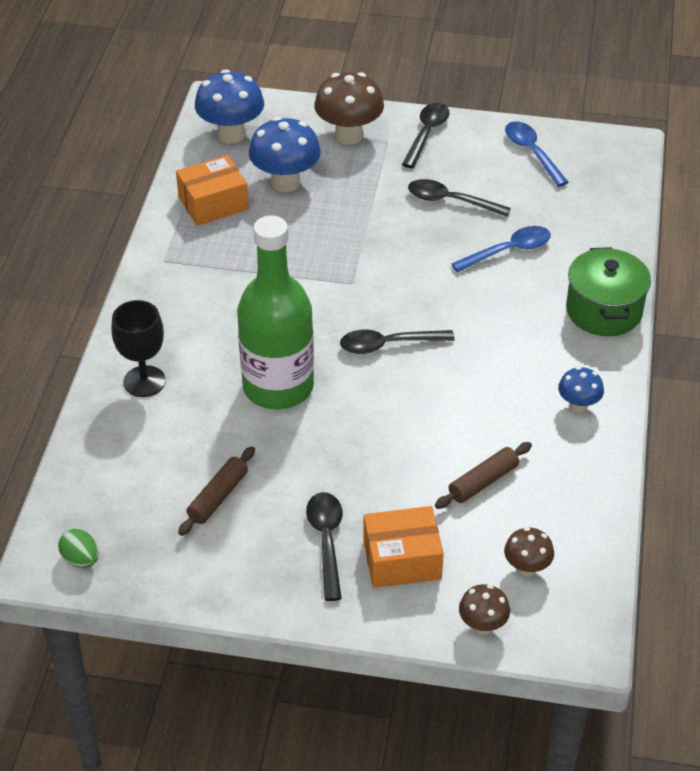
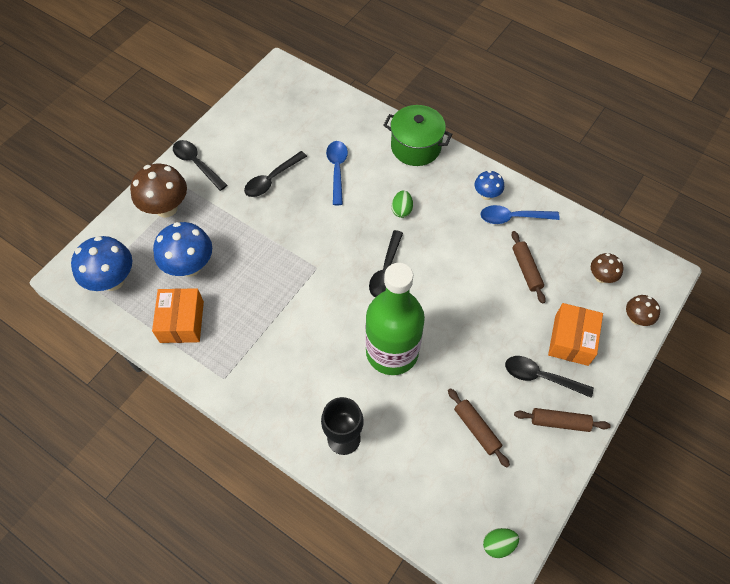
camera: 65 degrees left, 15 degrees up
blue spoon [505,121,569,187] -> blue spoon moved to [480,205,560,224]
none -> green egg [392,190,413,218]
none -> brown rolling pin [514,408,611,432]

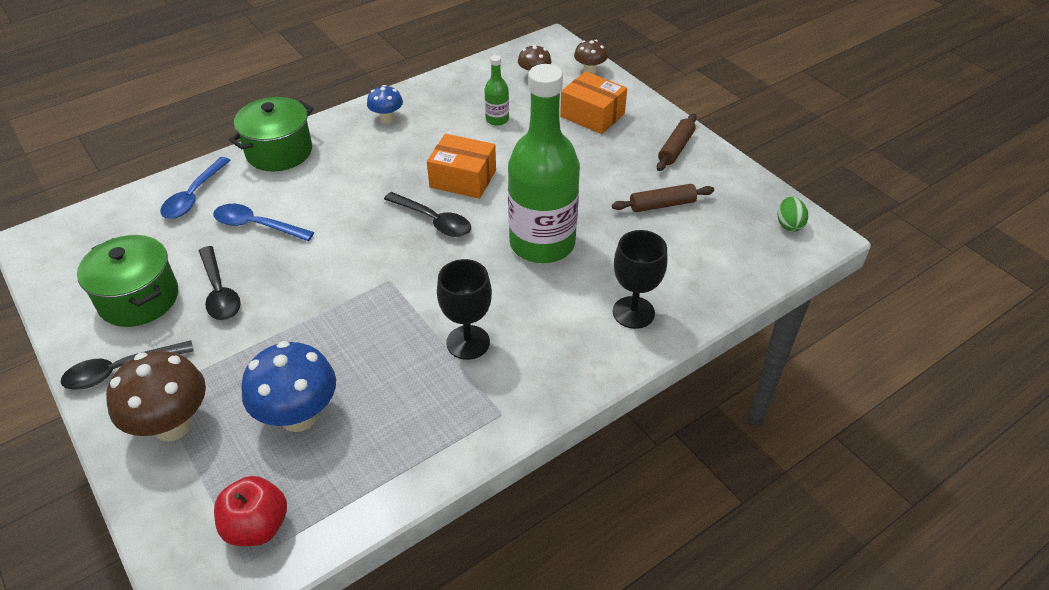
camera: 70 degrees left, 15 degrees down
blue mushroom [71,236,132,291] -> red apple [214,476,287,546]
orange box [152,288,204,343] -> orange box moved to [427,134,496,199]
green egg [392,190,413,218] -> none
blue spoon [480,205,560,224] -> blue spoon moved to [160,157,231,219]
black spoon [505,356,594,398] -> none
brown rolling pin [511,231,546,304] -> green bottle [484,55,509,126]
none -> green pot [77,235,178,327]
none -> black goblet [437,259,492,360]

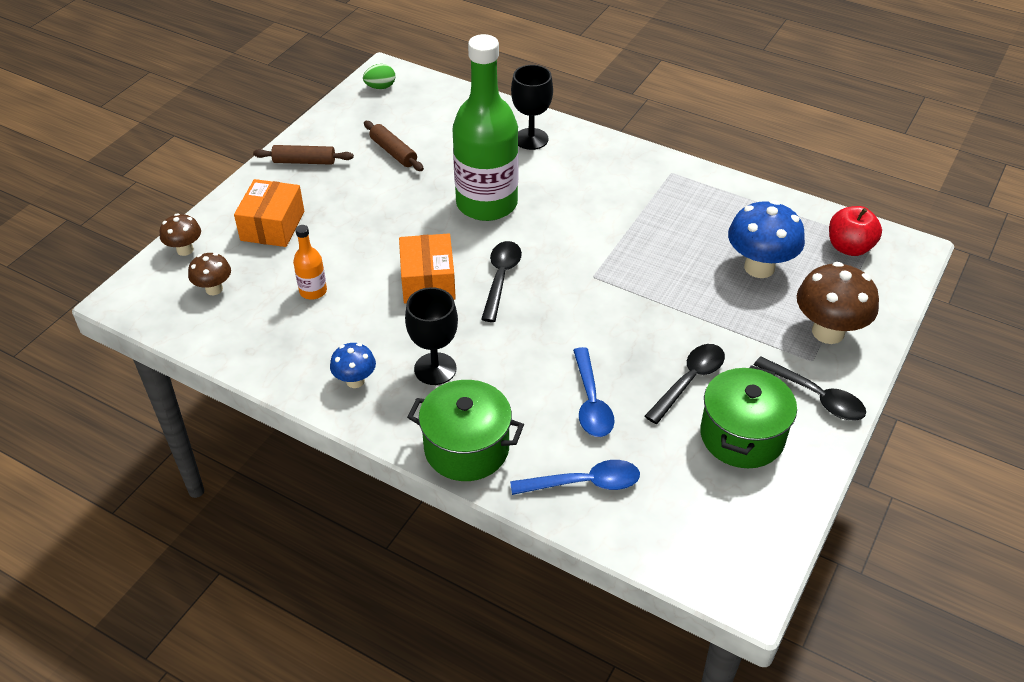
camera: 115 degrees left, 0 degrees up
black goblet [437,259,492,360] -> black goblet moved to [405,287,458,385]
green bottle [484,55,509,126] -> orange bottle [293,225,327,299]

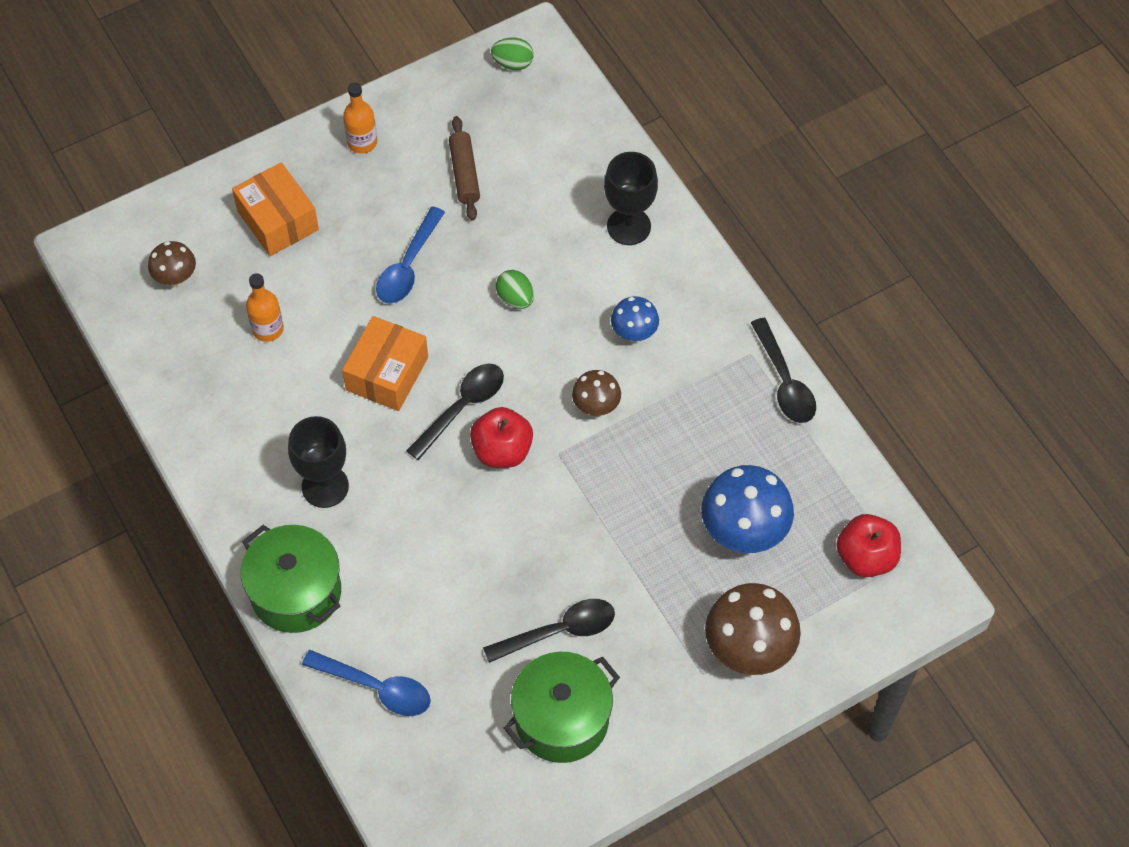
camera: 30 degrees right, 15 degrees up
brown mushroom [160,213,201,256] -> brown mushroom moved to [572,370,621,416]
orange box [234,179,304,247] -> orange box turned 75 degrees counterclockwise [232,162,319,256]
brown rolling pin [253,145,354,165] -> orange bottle [343,83,377,154]
blue mushroom [330,343,376,388] -> blue mushroom moved to [611,296,659,342]
green bottle [452,34,519,221] -> green egg [496,270,534,309]
blue spoon [573,347,614,437] -> blue spoon moved to [376,206,445,304]
black spoon [754,356,866,421] -> black spoon moved to [751,318,816,423]
none -> red apple [470,407,533,468]

